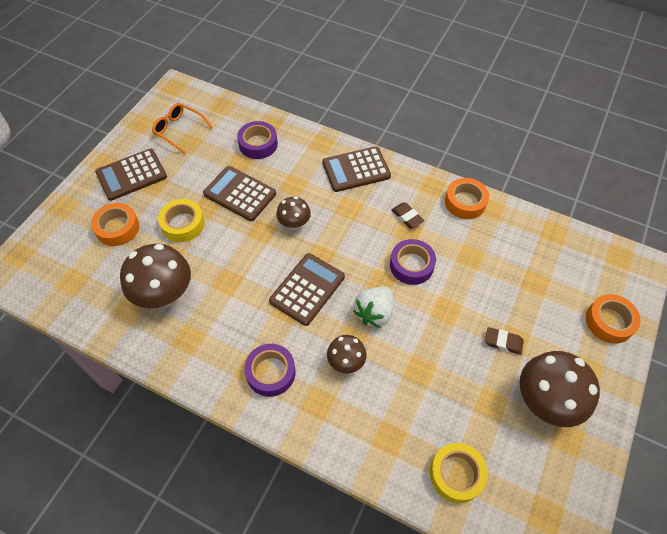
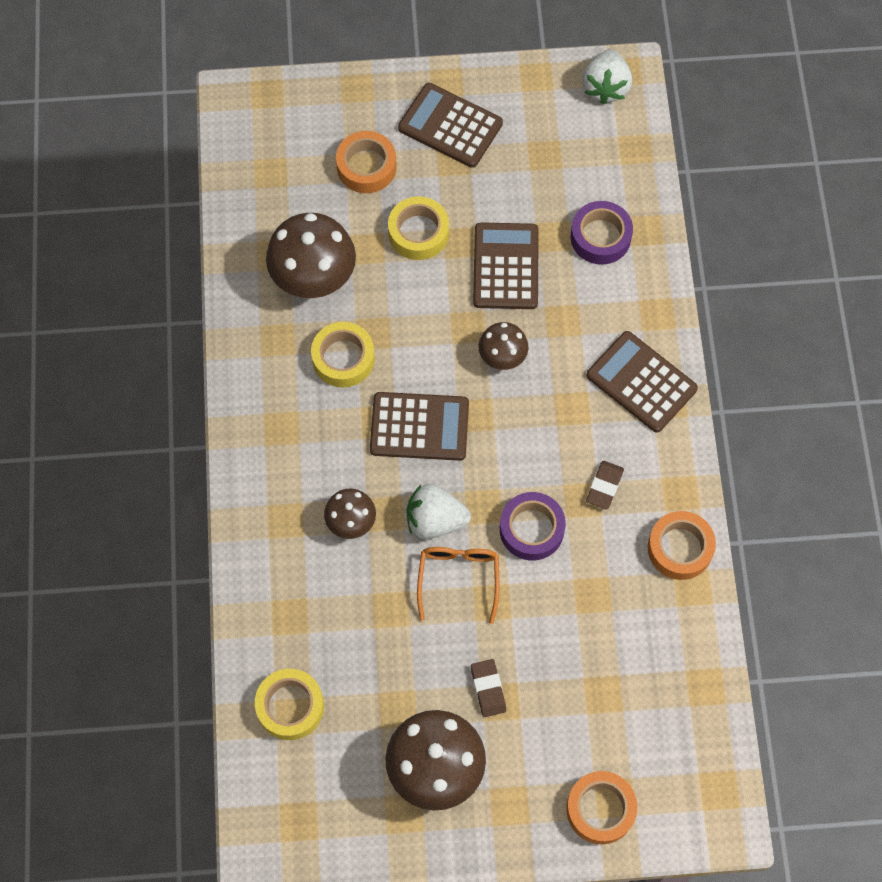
camera: 60 degrees right, 10 degrees up
orange glasses [152,103,213,154] -> orange glasses moved to [417,547,499,624]
purple tape [244,344,295,397] -> none
none -> yellow tape [311,322,375,388]
none -> white strawberry [582,49,632,104]

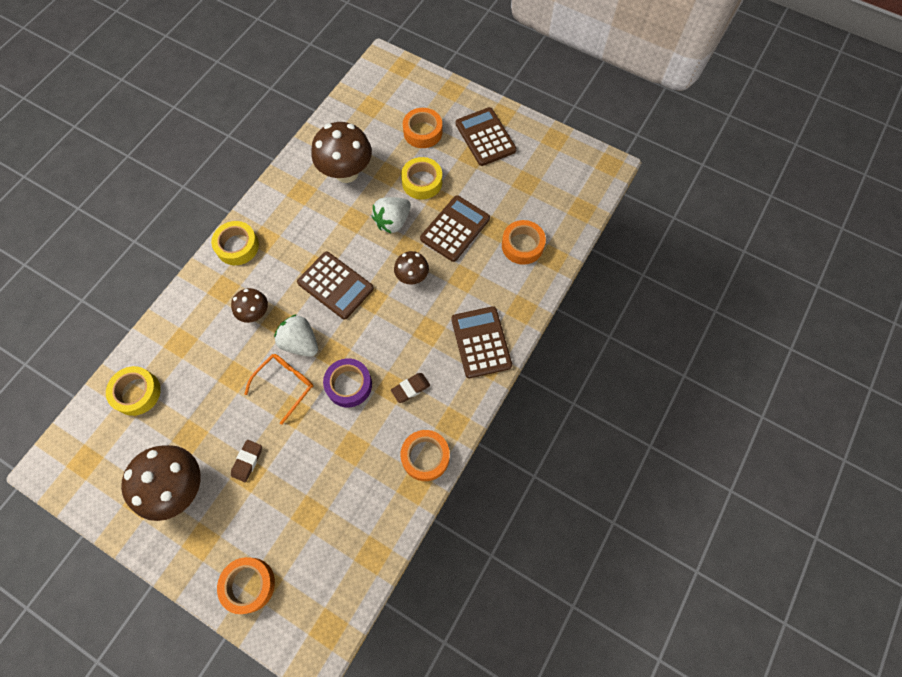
camera: 35 degrees right, 0 degrees up
yellow tape [311,322,375,388] -> yellow tape moved to [211,221,259,265]
purple tape [571,201,633,265] -> orange tape [502,220,546,265]
white strawberry [582,49,632,104] -> white strawberry moved to [372,197,411,234]

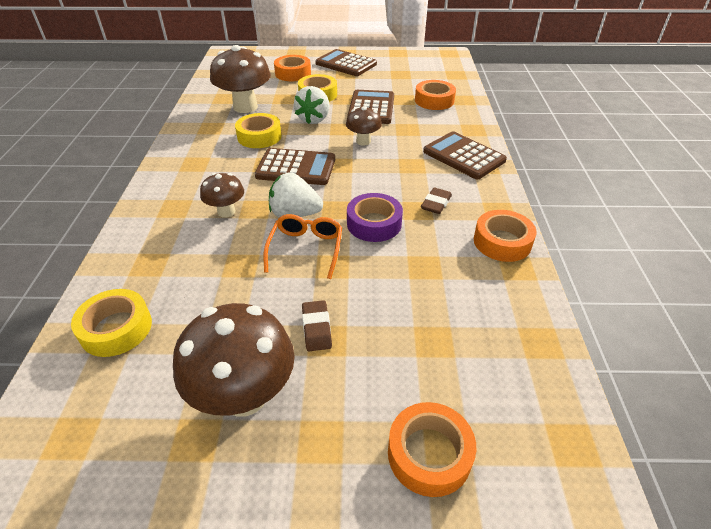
camera: 30 degrees left, 25 degrees down
yellow tape [211,221,259,265] -> yellow tape moved to [235,113,282,148]

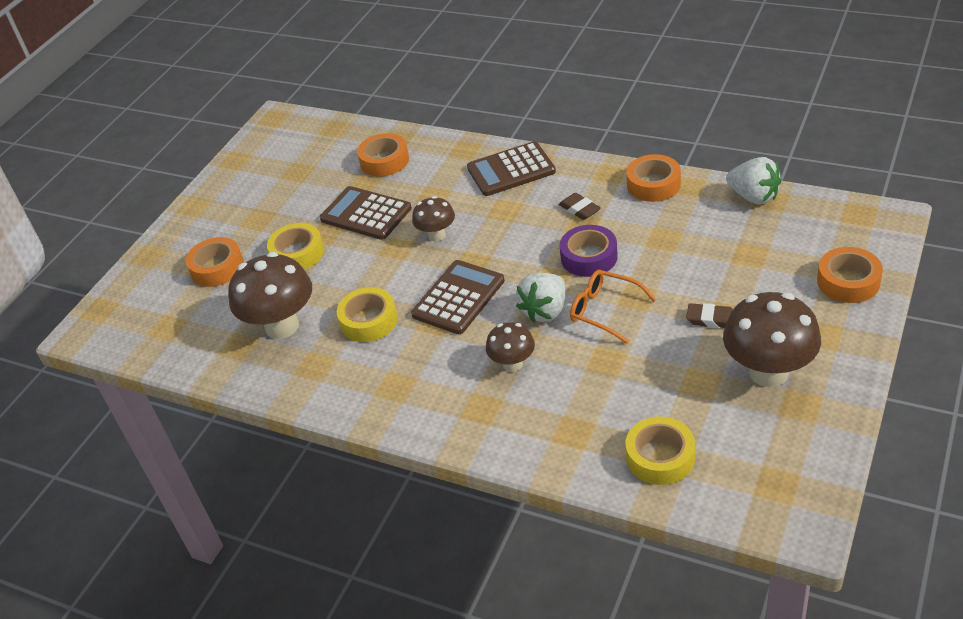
camera: 60 degrees left, 0 degrees up
white strawberry [294,86,330,124] -> white strawberry moved to [726,157,782,205]
brown calculator [315,49,377,76] -> none

